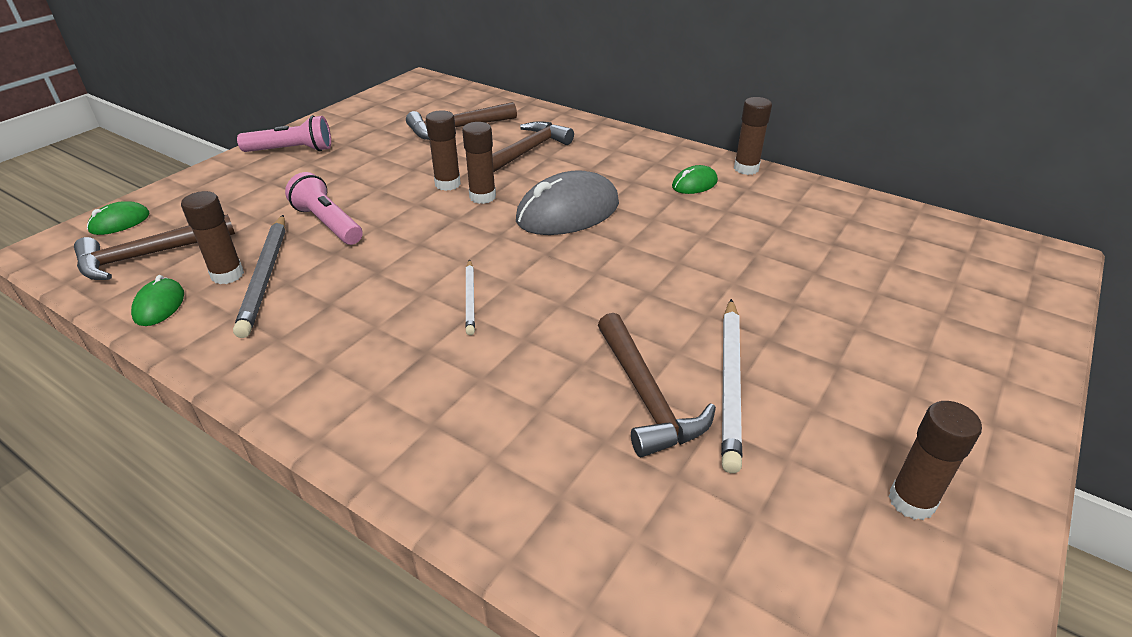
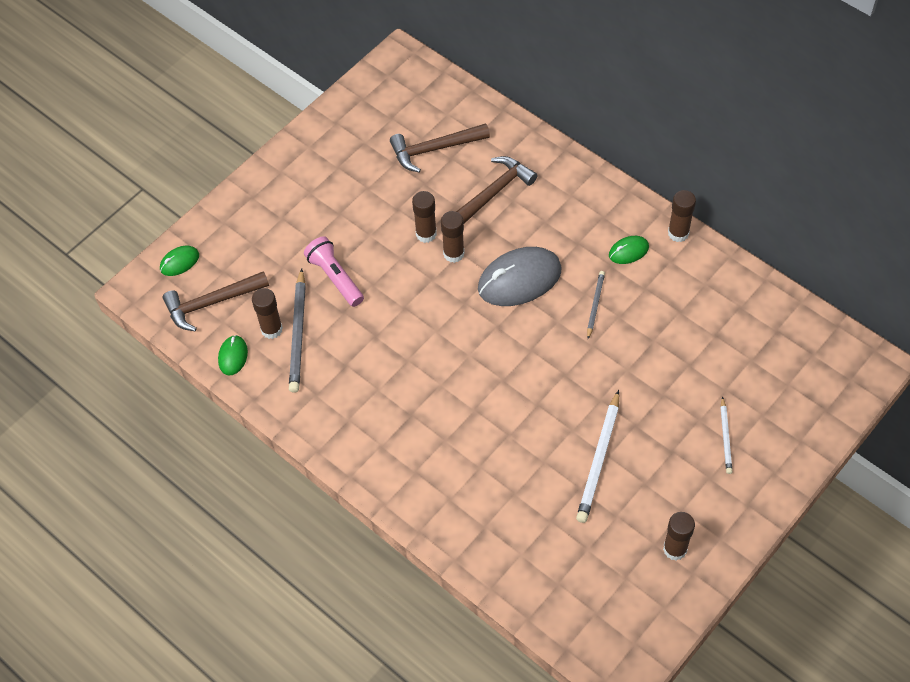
camera: 10 degrees right, 20 degrees up
pink flashlight [237,115,331,152] -> none
white pencil [465,259,475,335] -> white pencil moved to [720,396,732,474]
brown hammer [598,313,716,457] -> none
none -> grey pencil [587,271,605,339]

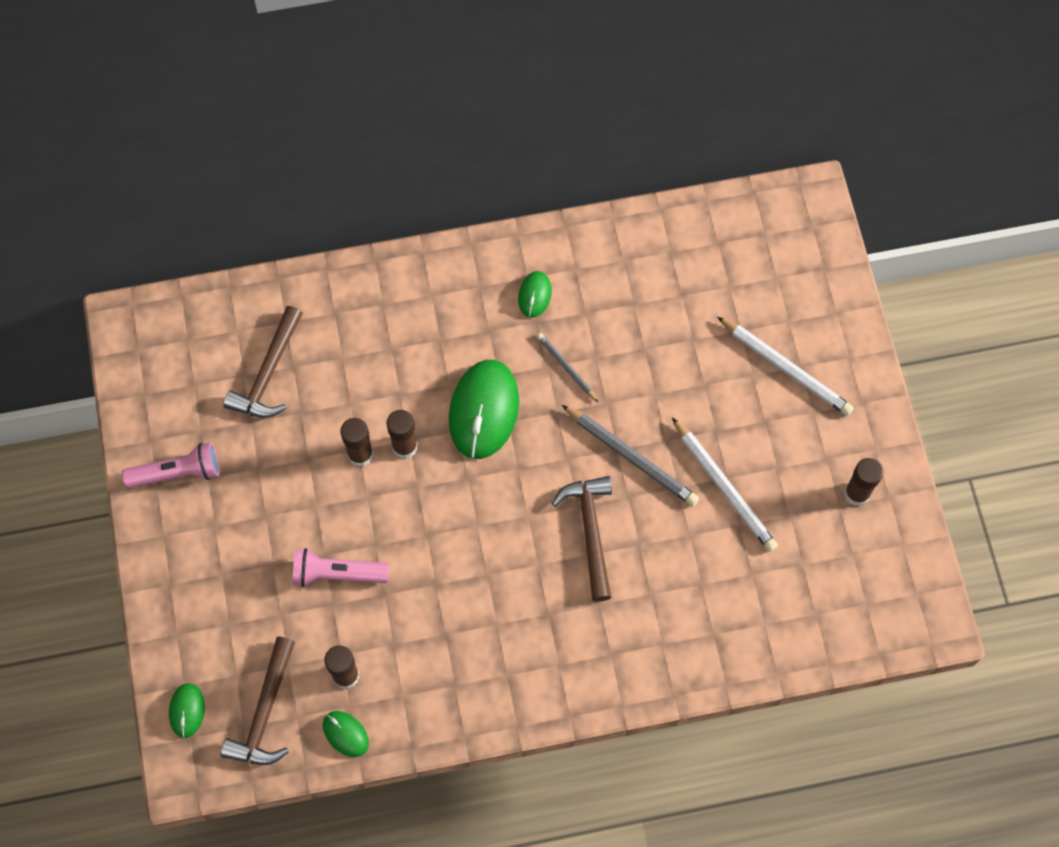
camera: 55 degrees left, 10 degrees up
grey pencil [289,268,306,393] -> grey pencil moved to [562,405,699,506]
brown hammer [456,156,538,224] -> brown hammer moved to [552,476,612,601]
grey mouse [478,247,562,306] -> green mouse [449,360,519,459]
brown glue stick [668,190,696,242] -> none
white pencil [720,396,732,474] -> white pencil [717,317,854,416], size x1.76
none -> pink flashlight [122,442,219,488]

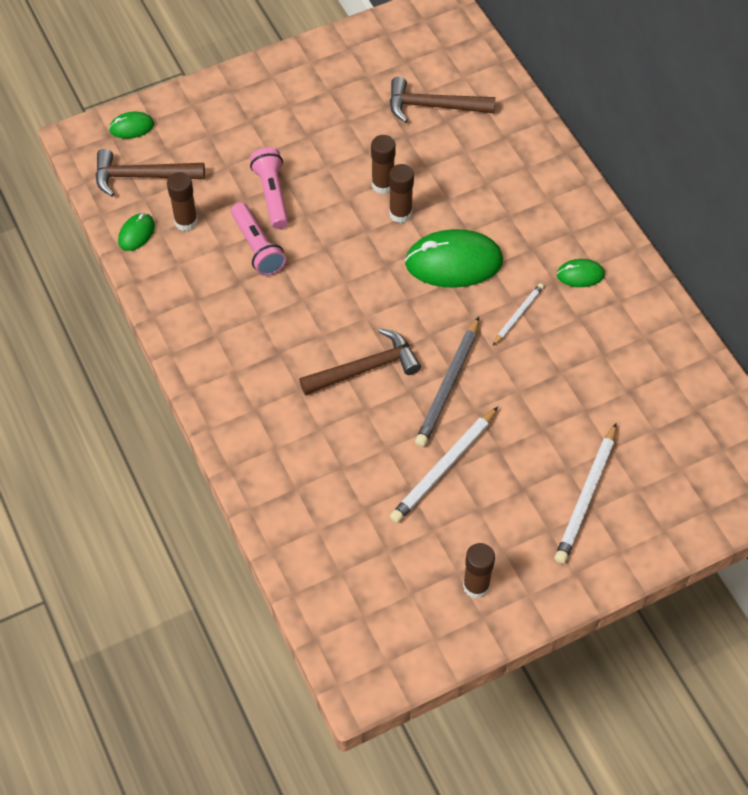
camera: 75 degrees right, 10 degrees down
pink flashlight [122,442,219,488] -> pink flashlight moved to [231,202,286,276]
grey pencil [537,333,598,402] -> white pencil [493,283,544,345]

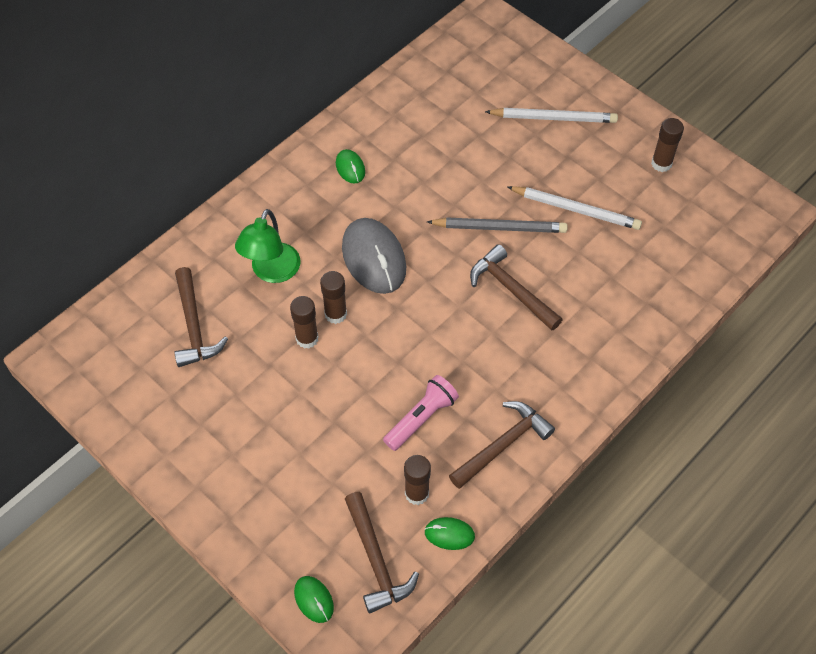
camera: 110 degrees left, 0 degrees up
pink flashlight [250,147,289,229] -> none
green mouse [405,229,503,288] -> grey mouse [342,218,406,294]
white pencil [493,283,544,345] -> none
none -> green lamp [235,209,300,283]
none -> brown hammer [449,401,555,489]

